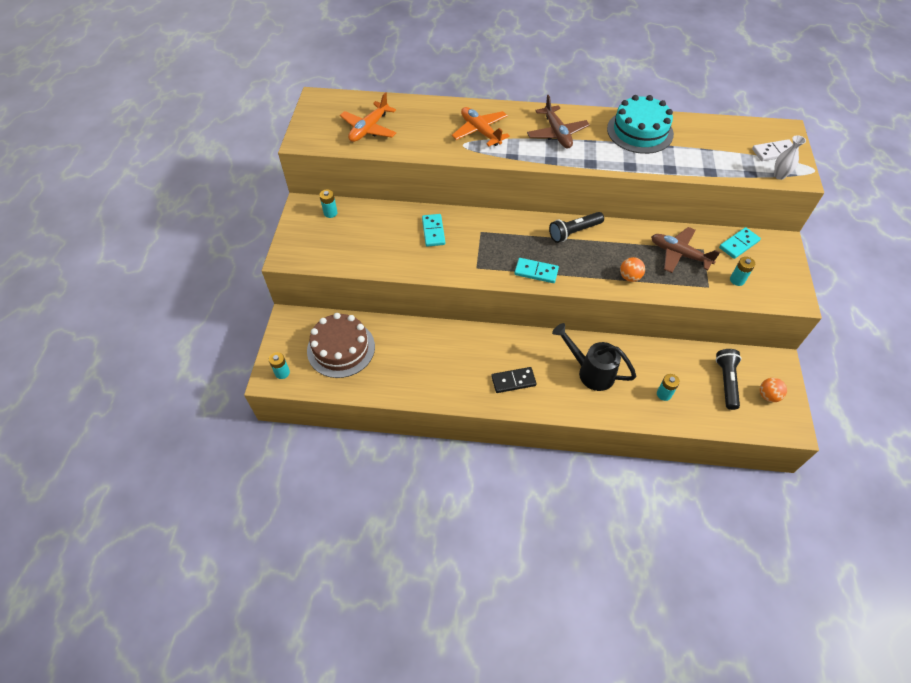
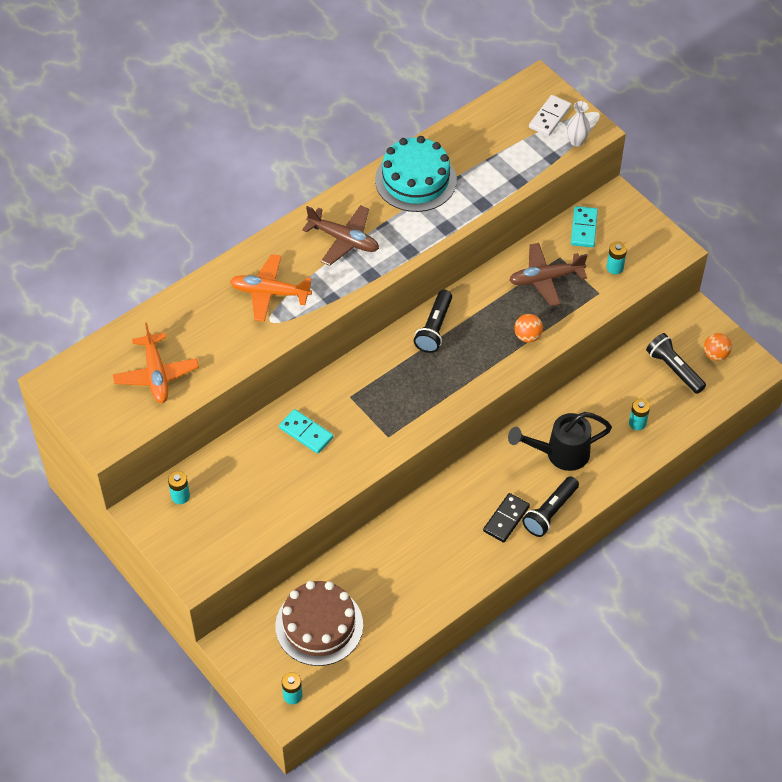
camera: 45 degrees left, 0 degrees up
turquoise domino [514,258,559,283] -> none
none -> black flashlight [522,476,579,537]

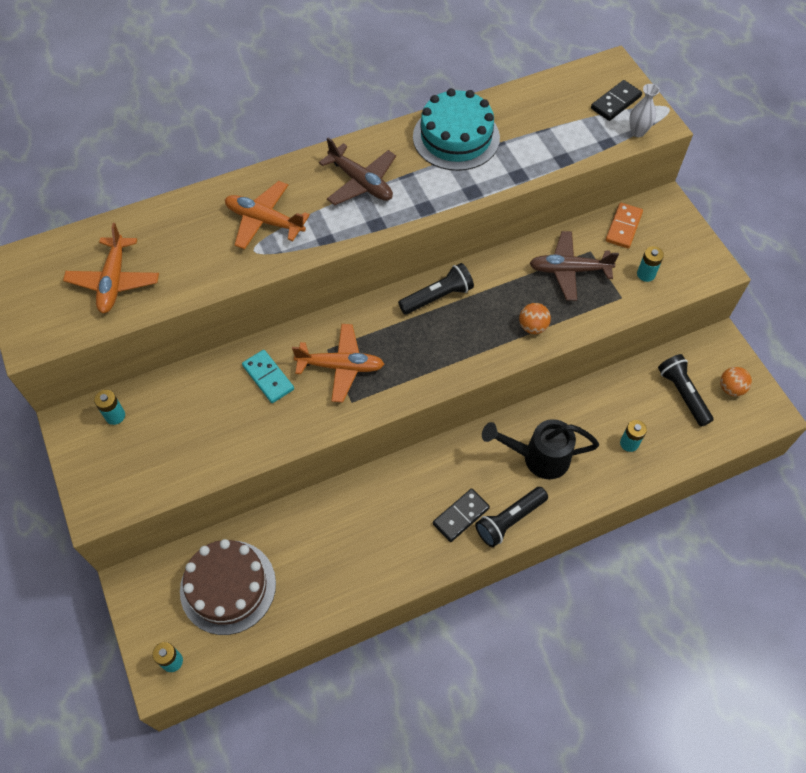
camera: 15 degrees right, 5 degrees up
black flashlight [414,290,452,353] -> black flashlight turned 150 degrees counterclockwise [398,263,474,314]
white domino [529,95,571,136] -> black domino [591,80,642,121]
turquoise domino [571,206,598,248] -> orange domino [606,203,643,248]
none -> orange plane [292,324,384,402]

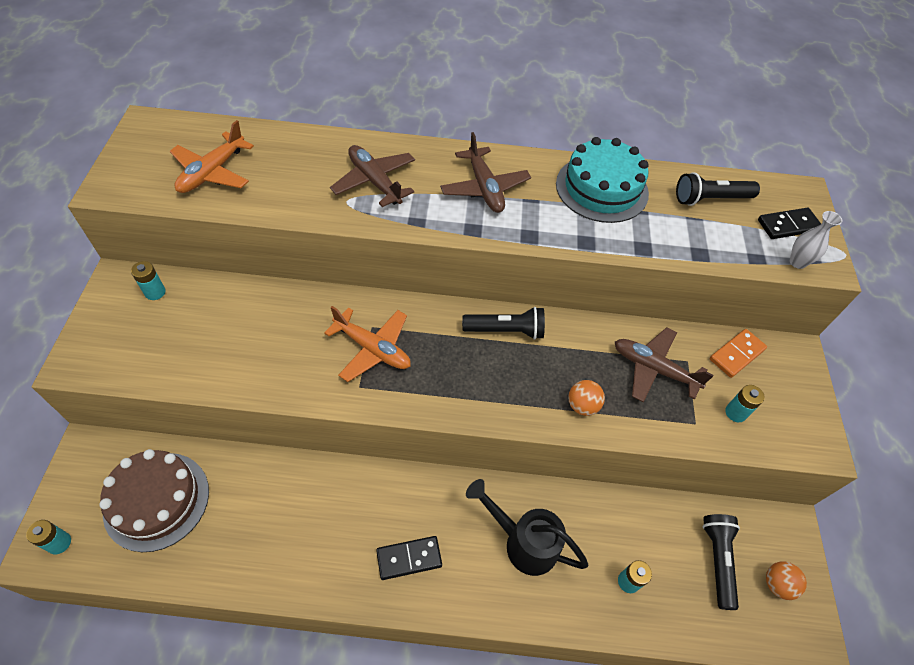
camera: 25 degrees right, 5 degrees down
orange plane [225,181,310,250] -> brown plane [330,145,415,207]
turquoise domino [242,350,294,403] -> none
black flashlight [475,487,548,547] -> black flashlight moved to [676,172,760,206]

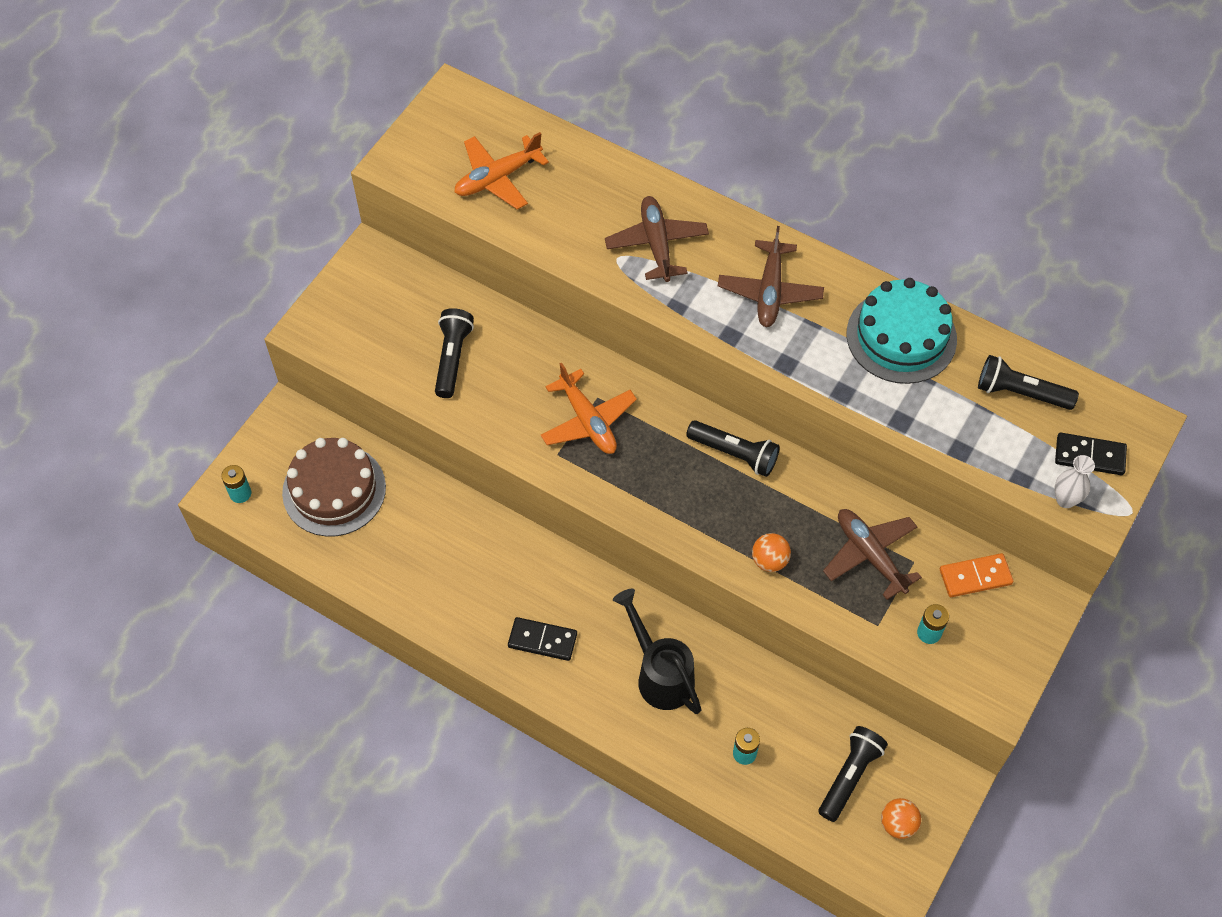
camera: 30 degrees right, 5 degrees up
turquoise battery [131,261,166,300] -> none
none -> black flashlight [435,308,474,398]

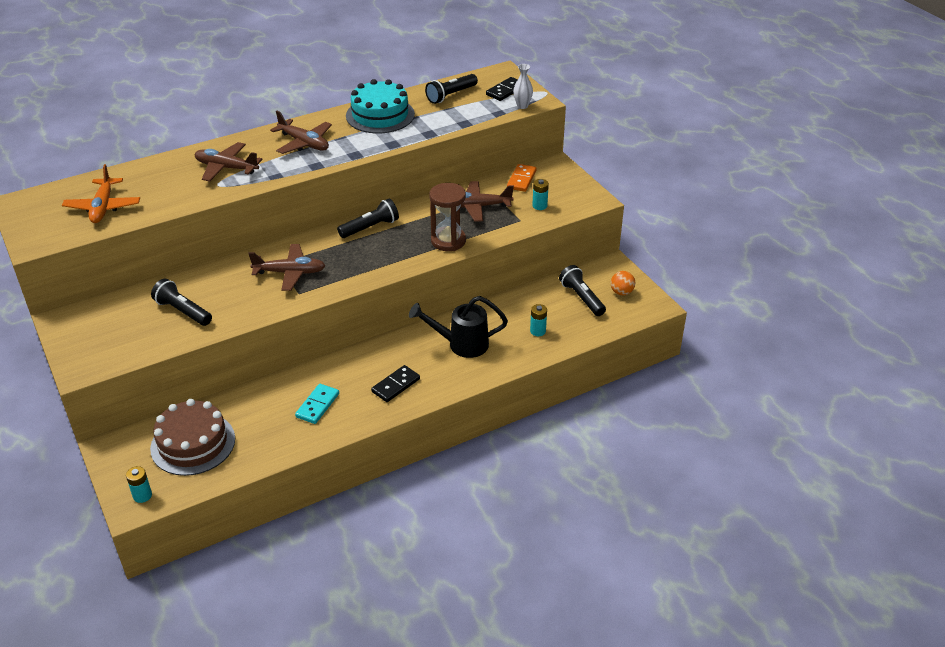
camera: 60 degrees left, 20 degrees down
orange plane [540,363,637,454] -> brown plane [248,244,326,291]
orange ball [752,533,791,572] -> brown hourglass [430,183,466,251]
none -> turquoise domino [295,384,339,424]

